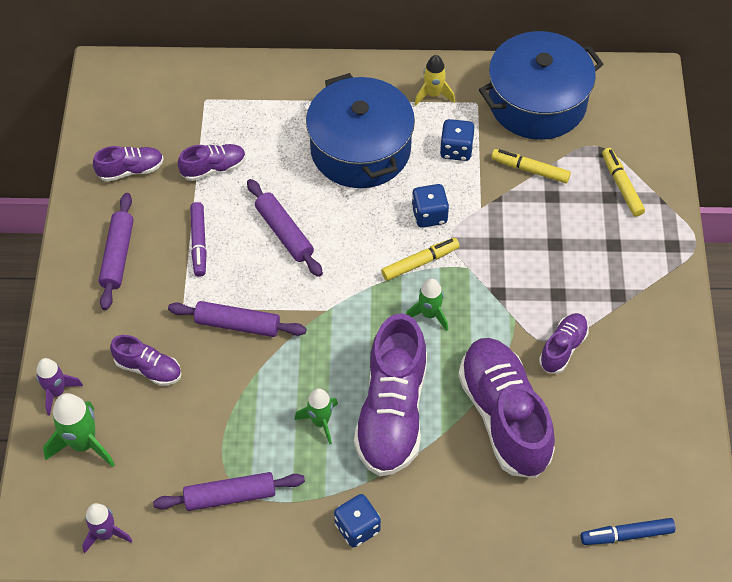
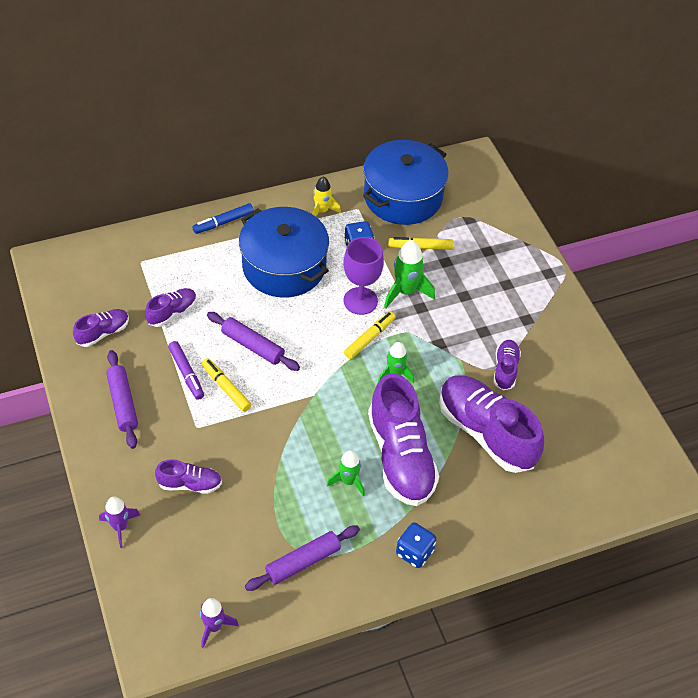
camera: 25 degrees left, 5 degrees down
green rocket [43,393,115,468] -> green rocket moved to [384,240,435,308]
purple rolling pin [168,301,306,337] -> none
blue dice [412,184,449,228] -> purple goblet [343,237,384,315]
blue marker [581,518,675,545] -> blue marker moved to [193,203,254,234]
yellow marker [602,148,645,217] -> yellow marker moved to [202,358,251,412]

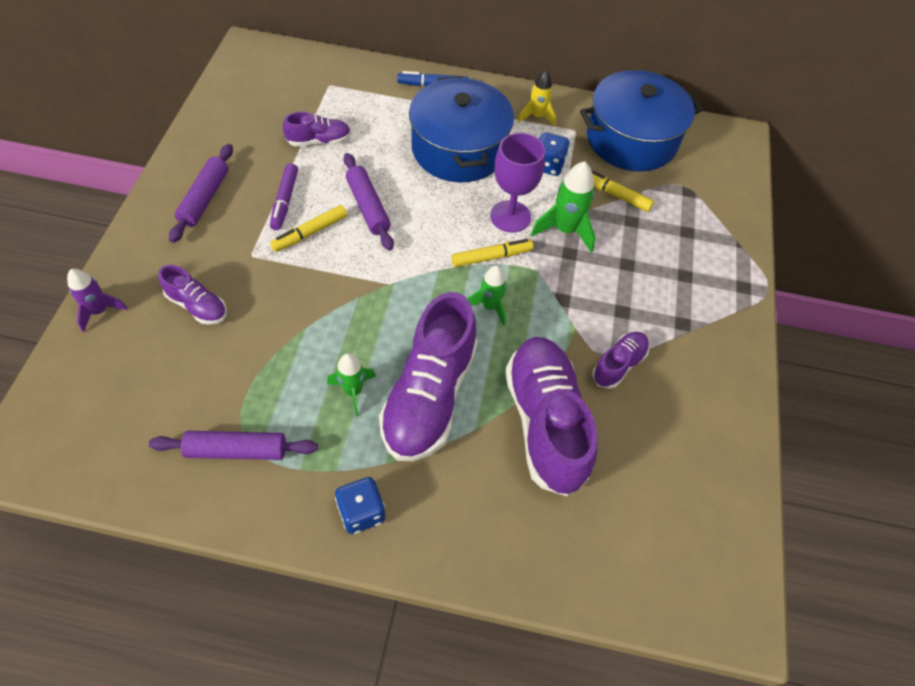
camera: 30 degrees right, 5 degrees up
purple shoe [73,309,129,347] -> none
purple rocket [200,598,239,648] -> none
yellow marker [202,358,251,412] -> yellow marker turned 120 degrees counterclockwise [270,205,347,252]

